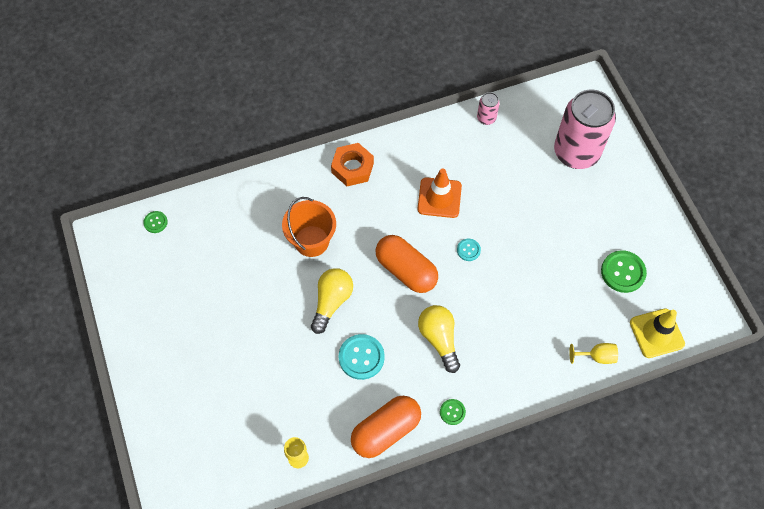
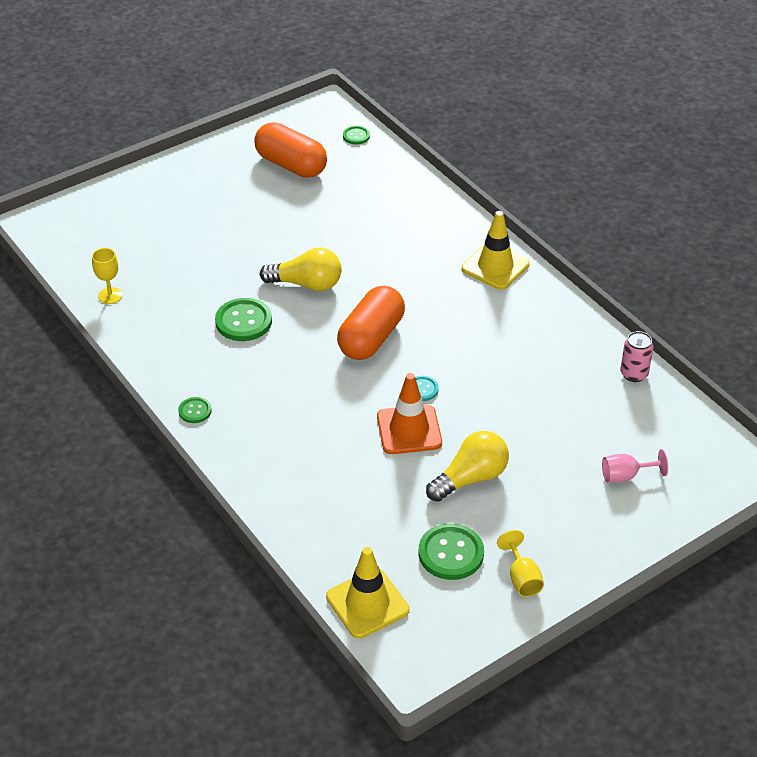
camera: 75 degrees right, 20 degrees down
orange bucket [282,197,336,257] -> none
orange nut [331,143,374,186] -> yellow traffic cone [462,211,530,290]
turquoise button [339,334,384,380] -> green button [215,298,272,341]
orange capsule [351,396,421,458] -> orange capsule moved to [254,122,327,178]
orange traffic cone [418,168,462,218] -> orange traffic cone moved to [377,373,442,454]
yellow light bulb [418,305,460,373] -> yellow light bulb moved to [426,431,509,502]
pink can [554,90,616,169] -> pink goblet [602,449,668,483]
yellow goblet [569,343,618,364] -> yellow goblet moved to [497,530,544,597]

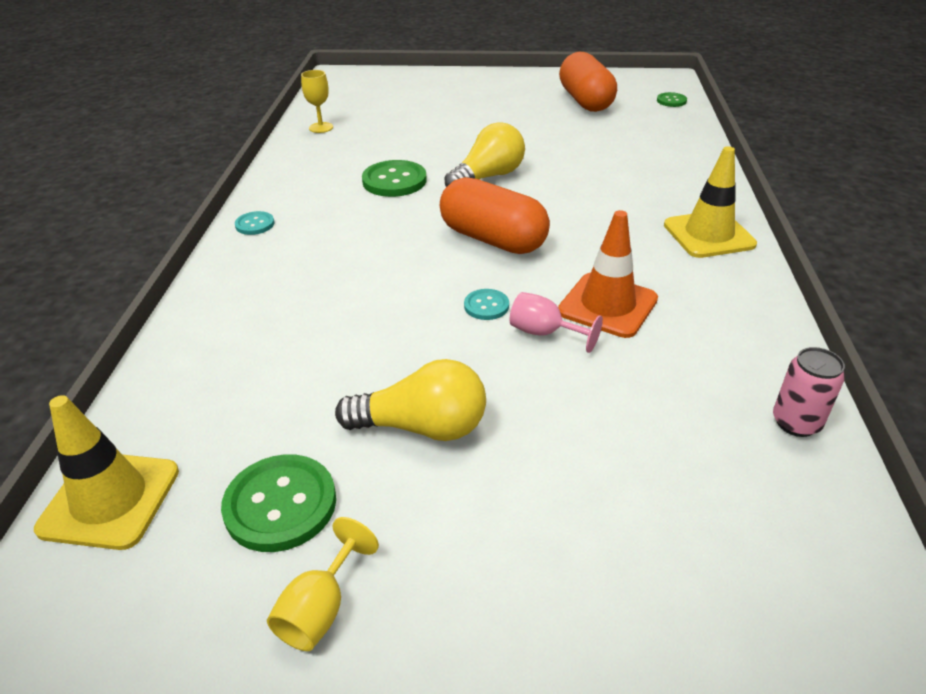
camera: 40 degrees right, 5 degrees down
green button [178,397,212,423] -> turquoise button [235,211,274,235]
yellow light bulb [259,247,341,291] -> yellow light bulb turned 90 degrees counterclockwise [444,122,525,187]
orange capsule [337,286,405,360] -> orange capsule turned 60 degrees clockwise [440,177,550,254]
orange traffic cone [377,373,442,454] -> orange traffic cone moved to [558,210,658,338]
pink goblet [602,449,668,483] -> pink goblet moved to [510,292,603,353]

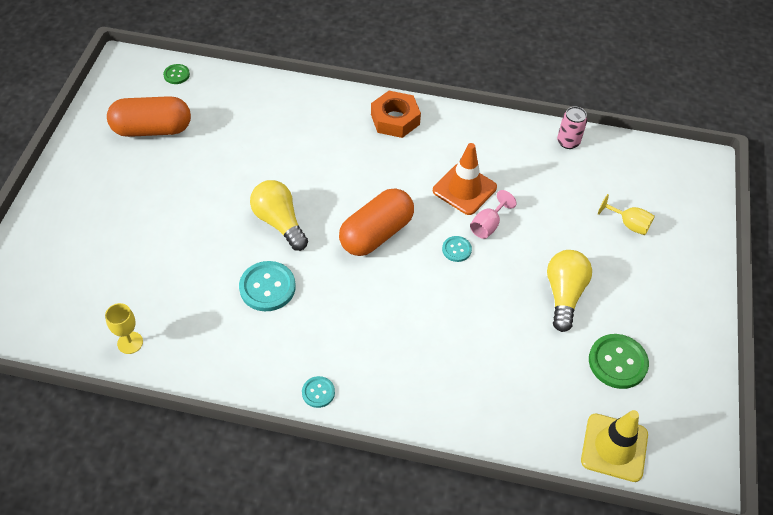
camera: 85 degrees left, 15 degrees up
yellow goblet [267,517,379,651] -> yellow goblet moved to [598,194,655,235]
green button [362,160,427,197] -> turquoise button [239,261,296,311]
yellow traffic cone [664,146,757,258] -> orange nut [371,91,421,138]

